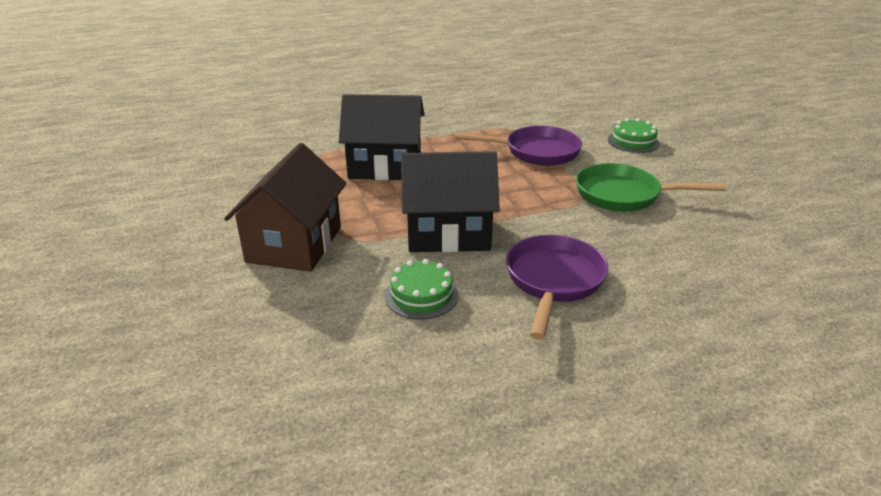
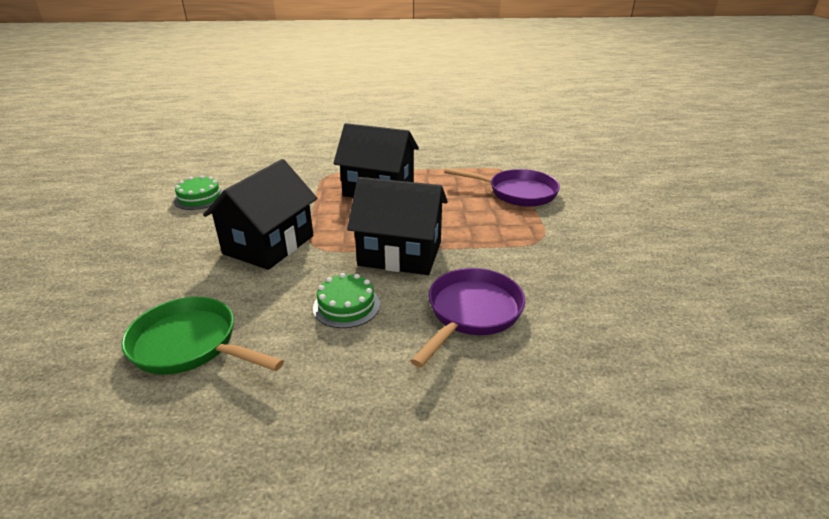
camera: 15 degrees right, 0 degrees up
brown house [224,143,347,272] -> black house [203,159,317,270]
green pan [576,163,726,211] -> green pan moved to [121,297,284,375]
green cake [608,118,660,153] -> green cake moved to [174,175,223,210]

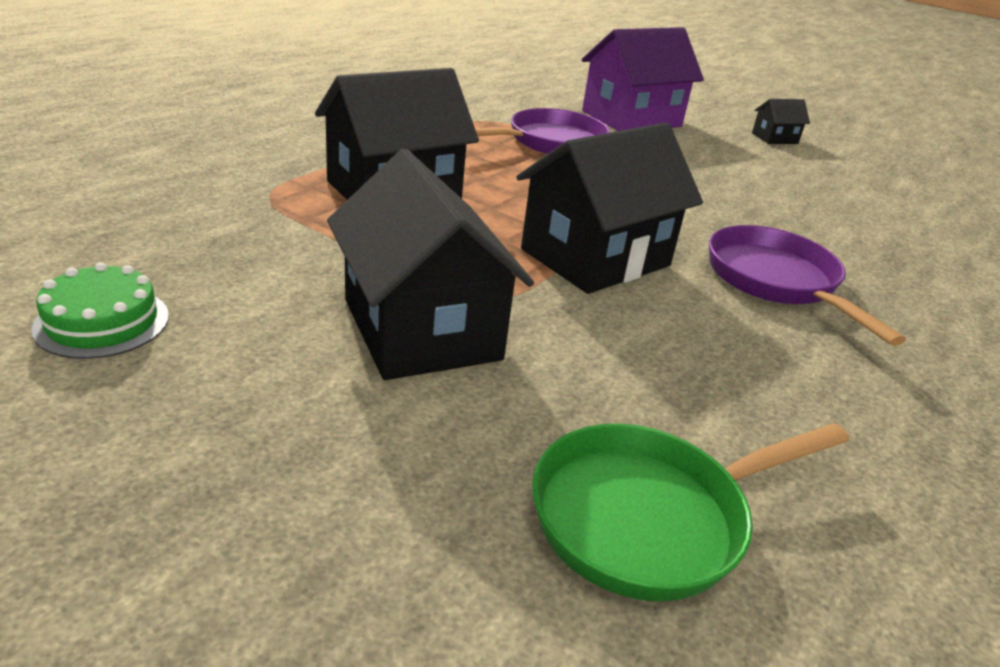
camera: 55 degrees left, 0 degrees up
green cake [313,273,380,328] -> none
none -> purple house [581,27,704,131]
none -> black house [752,99,810,144]

